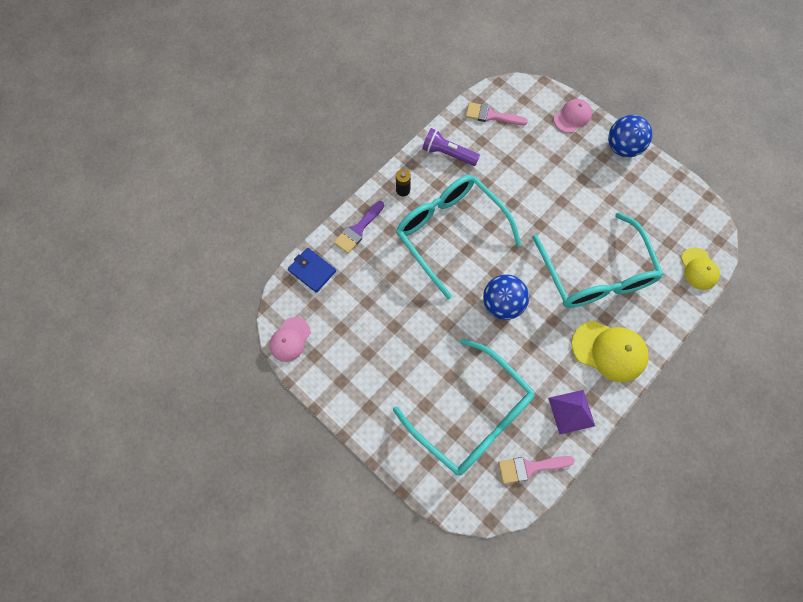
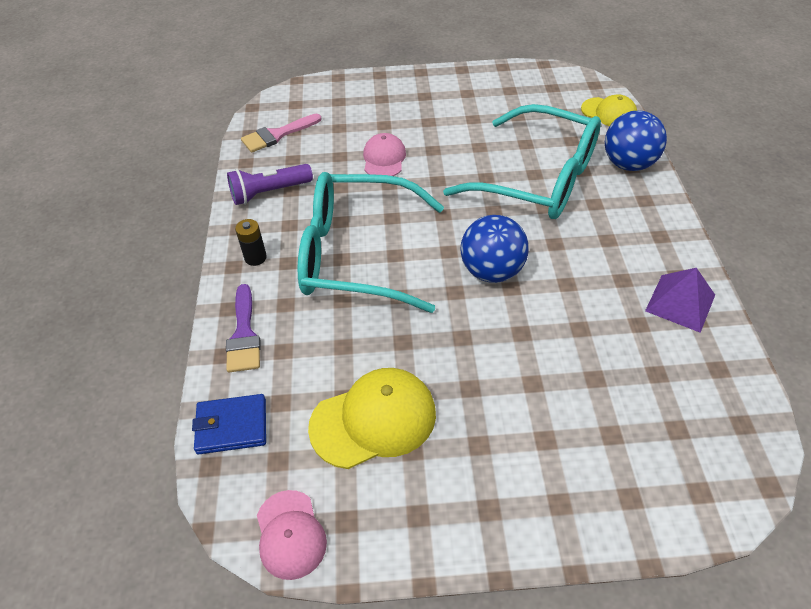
camera: 45 degrees left, 20 degrees down
turquoise glasses [393,339,535,476] -> none
pink brush [498,456,575,484] -> none
pink cap [554,99,592,133] -> pink cap moved to [363,133,406,176]
yellow cap [571,320,649,382] -> yellow cap moved to [308,368,436,469]
blue ball [608,115,652,157] -> blue ball moved to [605,111,667,171]

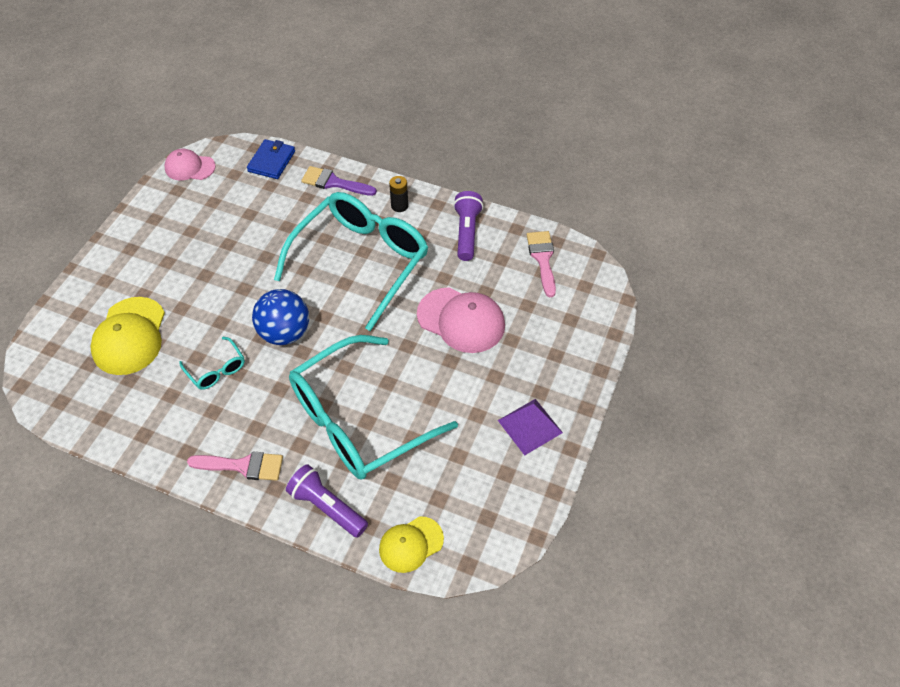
camera: 115 degrees right, 5 degrees up
yellow cap [308,368,436,469] -> yellow cap moved to [90,297,165,375]
pink cap [363,133,406,176] -> pink cap [417,287,505,353], size x1.59
blue ball [605,111,667,171] -> purple flashlight [286,464,368,538]
purple pyramid [645,268,715,333] -> purple pyramid moved to [498,399,563,455]
none -> turquoise glasses [179,337,245,390]
none -> pink brush [187,452,283,481]

